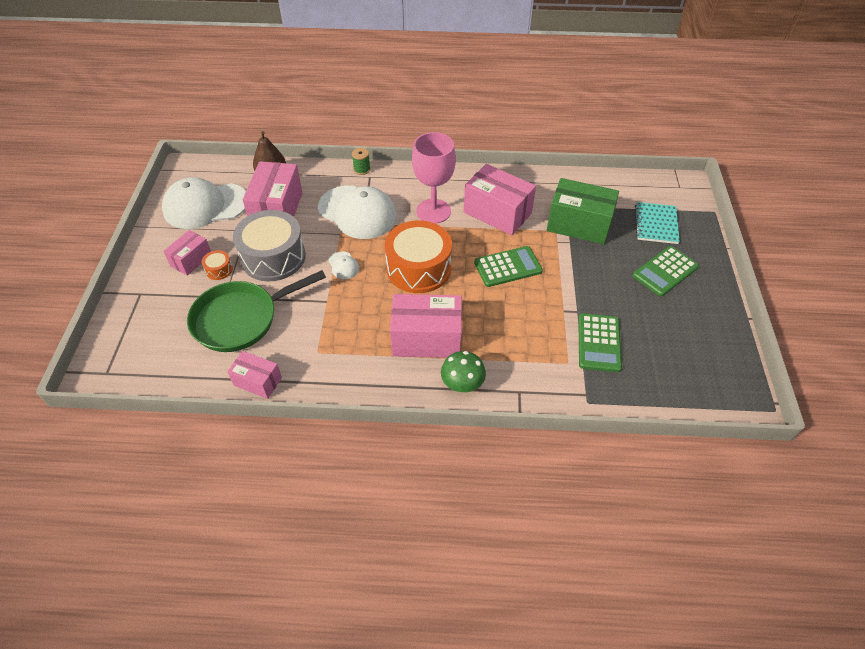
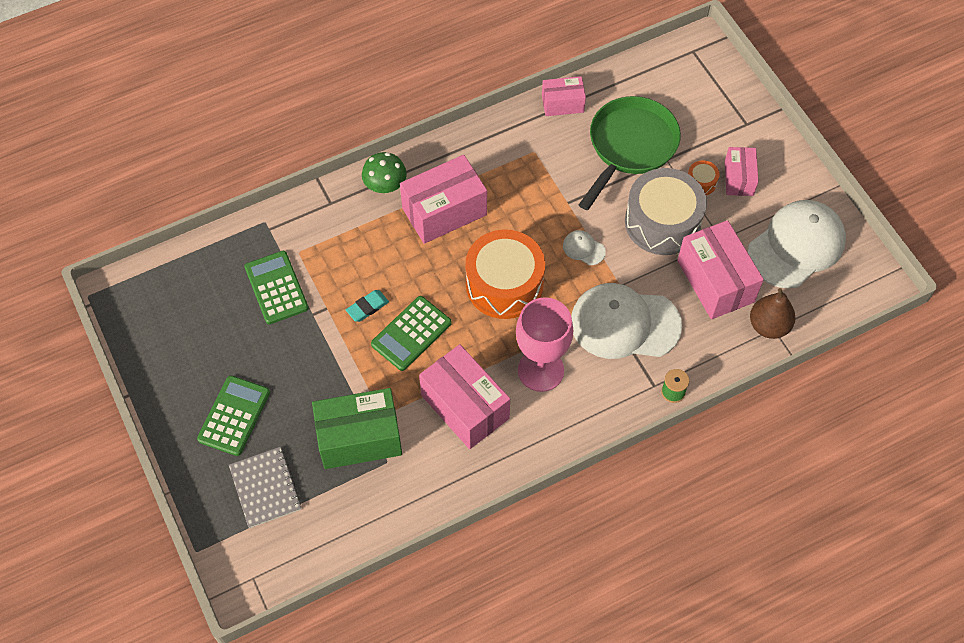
camera: 150 degrees right, 10 degrees up
pink box [464,164,536,235] -> pink box turned 45 degrees clockwise [419,344,510,449]
turquoise notebook [635,202,680,244] -> grey notebook [229,447,302,528]
none -> turquoise eraser [346,290,389,322]

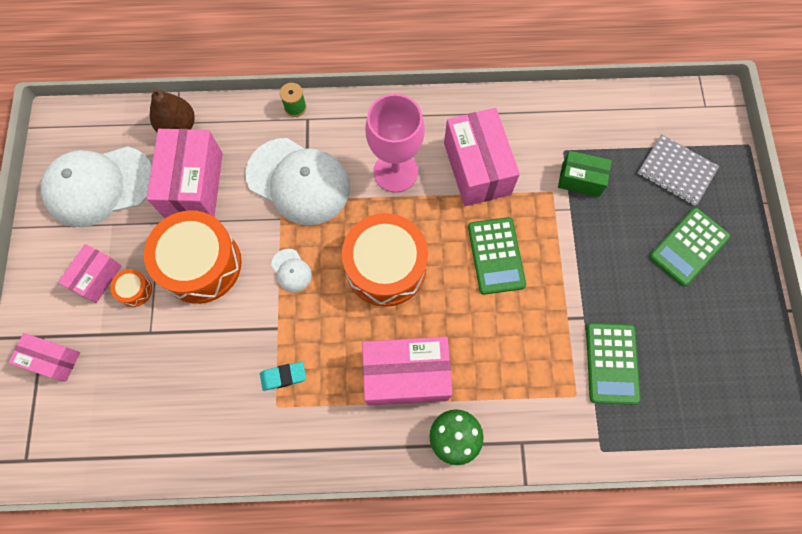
camera: 155 degrees left, 10 degrees up
grey notebook [229,447,302,528] -> grey notebook turned 60 degrees counterclockwise [638,134,719,206]
green box [312,388,402,469] -> green box [558,151,612,197], size x0.57
turquoise eraser [346,290,389,322] -> turquoise eraser moved to [260,362,306,391]
green calculator [371,296,452,371] -> green calculator turned 105 degrees clockwise [468,217,526,295]
pink box [542,76,586,116] -> pink box moved to [8,333,80,382]
green pan [579,96,681,210] -> none
grey drum [625,168,707,255] -> orange drum [144,211,242,304]

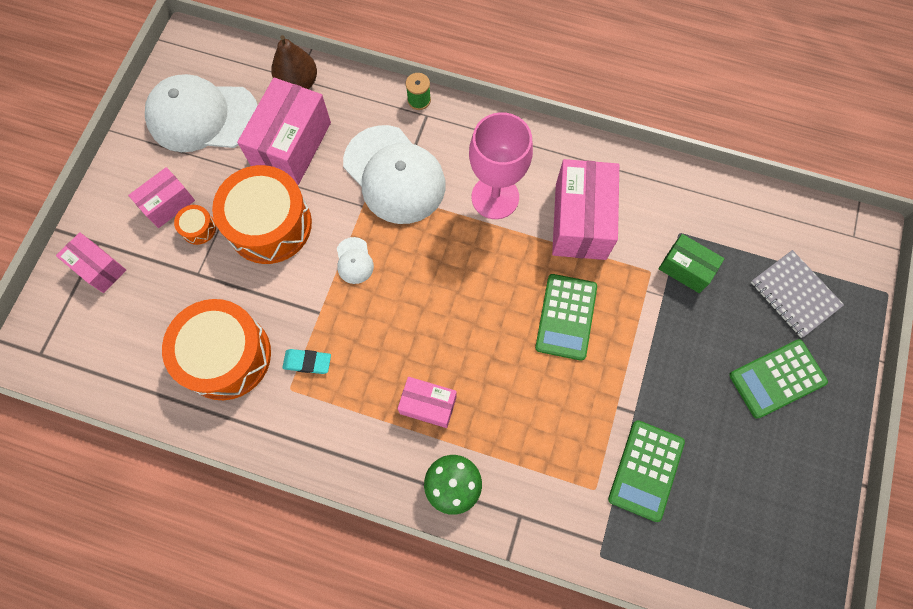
camera: 20 degrees right, 0 degrees up
orange drum [342,213,428,307] -> orange drum moved to [162,299,271,400]
pink box [362,337,452,406] -> pink box [397,377,457,428], size x0.57

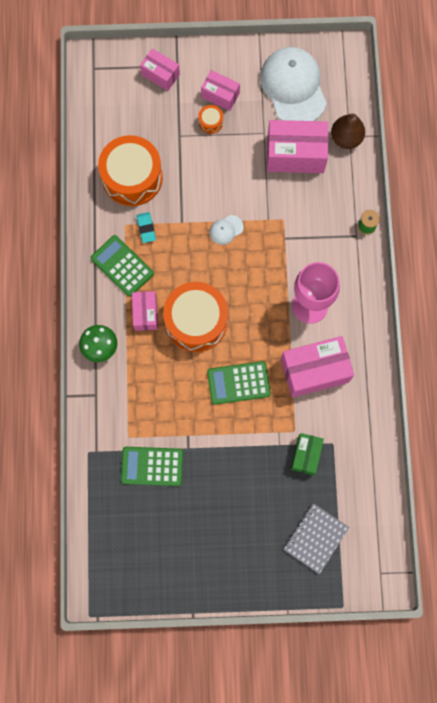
camera: 70 degrees right, 5 degrees up
pink box [56,232,126,293] -> pink box turned 75 degrees counterclockwise [140,49,180,91]
orange drum [212,165,312,264] -> orange drum moved to [163,282,228,352]
white cap [343,125,446,224] -> none
green calculator [729,339,828,419] -> green calculator moved to [91,235,154,297]

